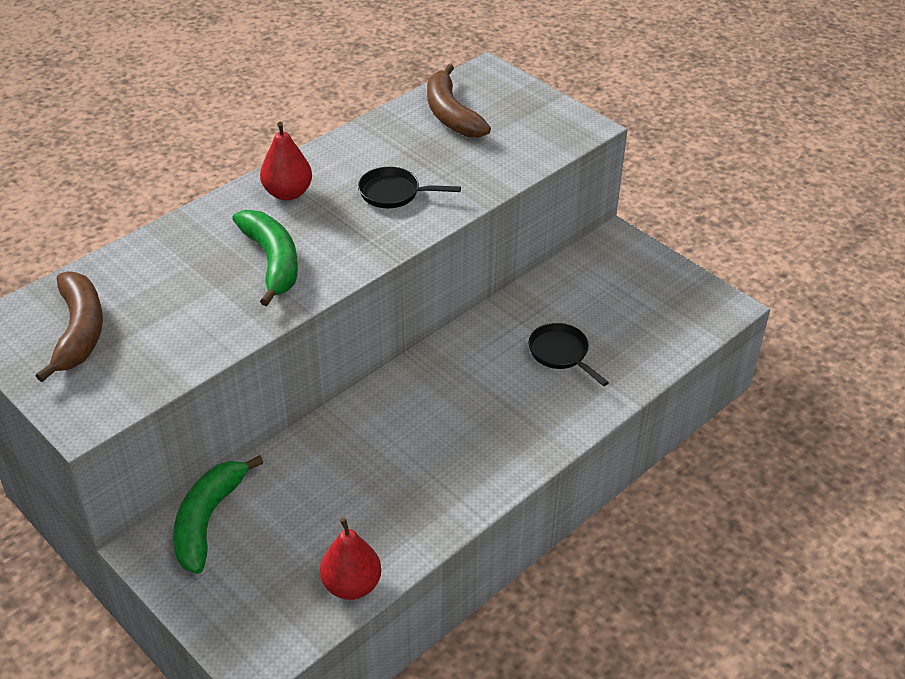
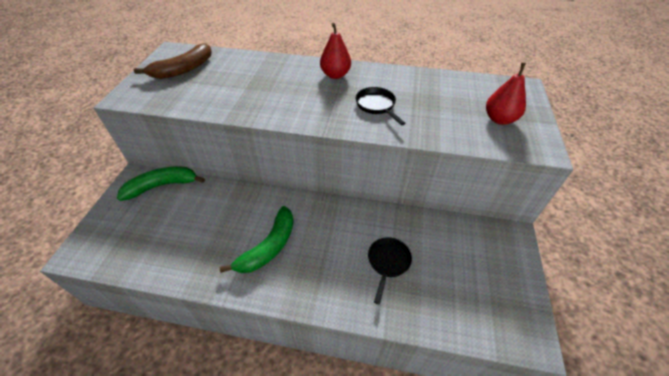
camera: 55 degrees right, 5 degrees up
green banana [232,210,298,306] -> green banana moved to [220,206,294,273]
red pear [320,518,381,600] -> red pear moved to [486,63,526,125]
brown banana [427,64,491,138] -> none

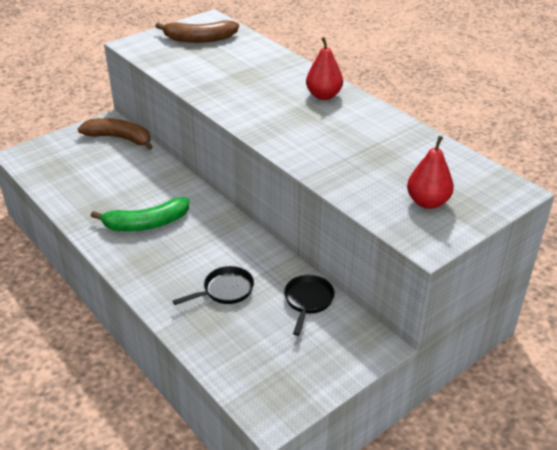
camera: 40 degrees right, 10 degrees down
green banana [117,166,205,201] -> brown banana [78,118,153,150]
black pan [356,87,405,125] -> black pan moved to [284,275,335,336]

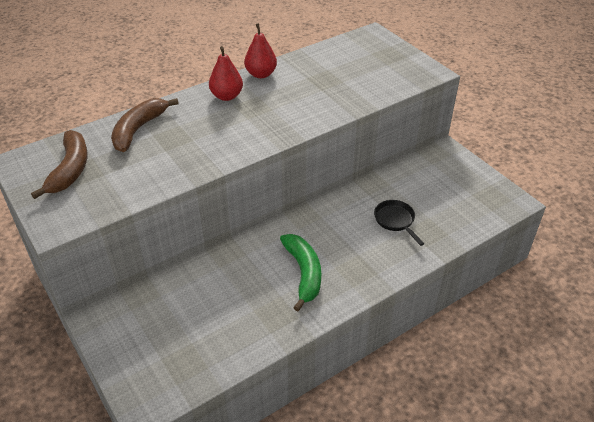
camera: 85 degrees left, 5 degrees up
brown banana [78,118,153,150] -> brown banana moved to [111,98,179,152]
black pan [284,275,335,336] -> none
red pear [407,136,454,209] -> red pear moved to [244,23,277,78]

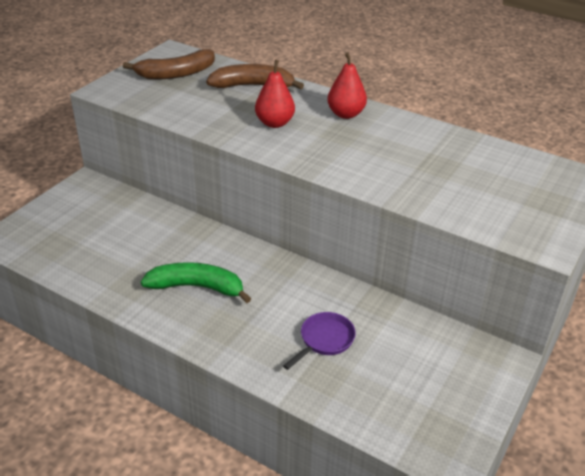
camera: 65 degrees right, 5 degrees down
red pear [244,23,277,78] -> red pear moved to [255,60,295,128]
green banana [280,234,321,311] -> green banana turned 135 degrees counterclockwise [141,262,252,303]
black pan [374,200,425,246] -> purple pan [283,312,356,370]

